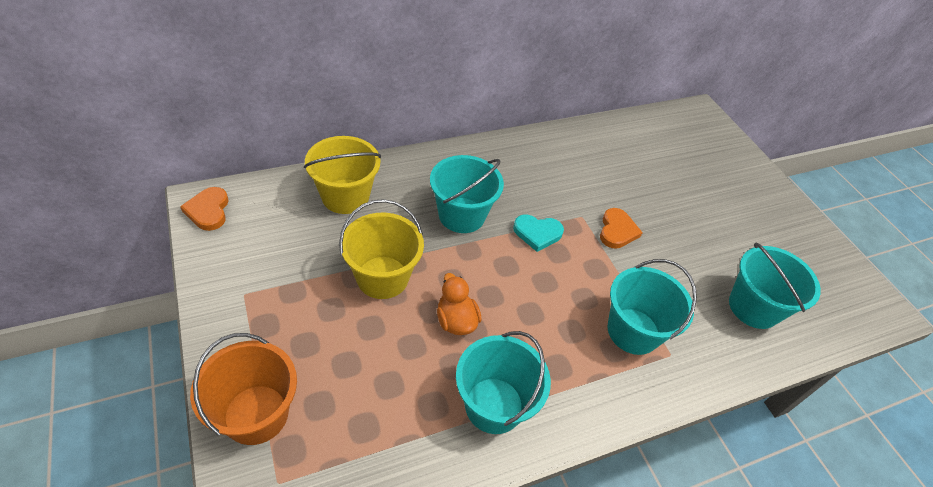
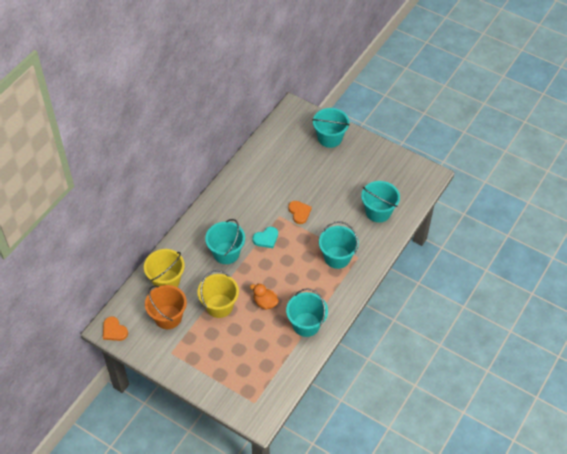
camera: 30 degrees left, 5 degrees up
orange bucket [190,333,297,445] -> orange bucket moved to [145,285,187,329]
none -> turquoise bucket [312,108,350,148]

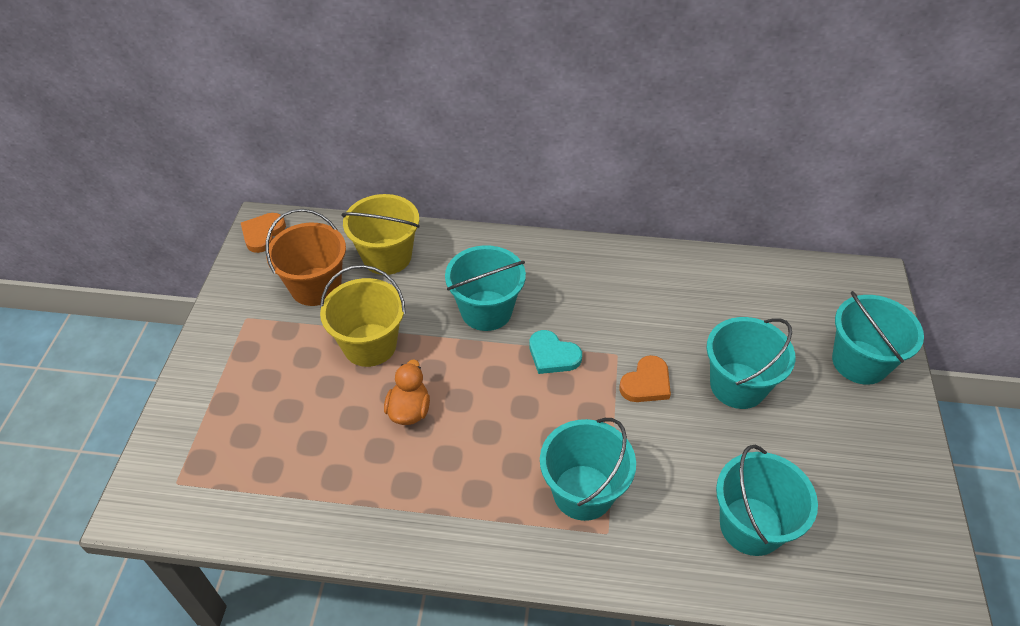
camera: 65 degrees right, 5 degrees down
turquoise bucket [286,288,328,337] -> turquoise bucket moved to [707,317,796,409]

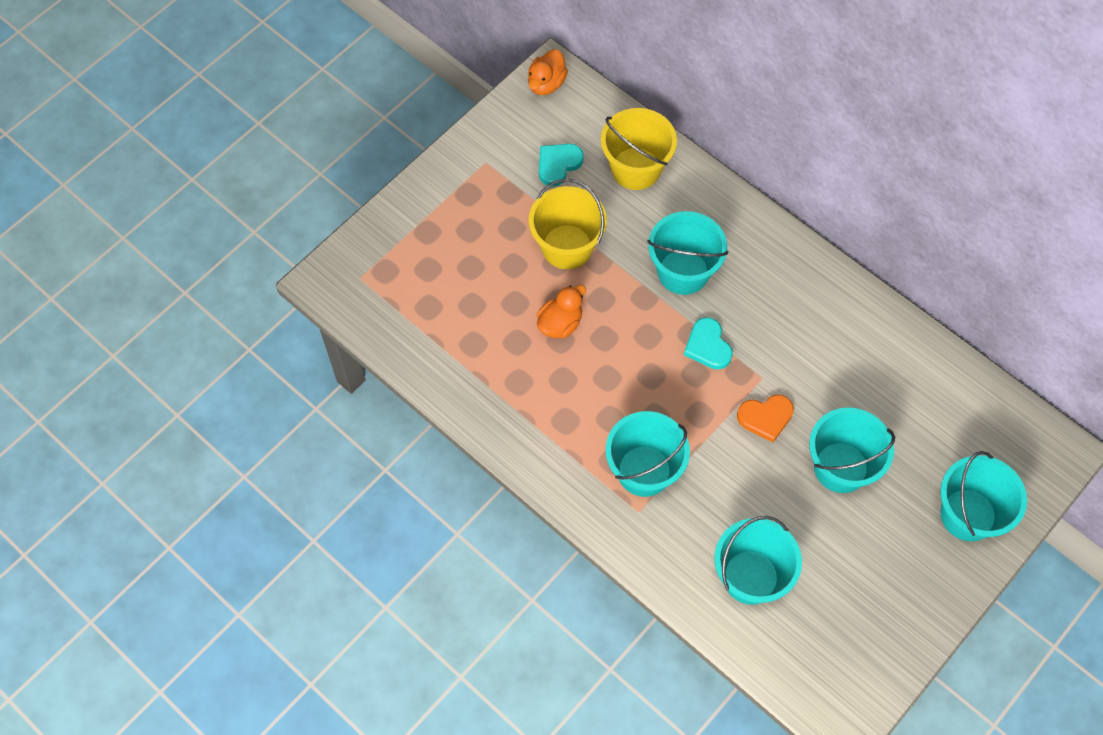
camera: 35 degrees right, 15 degrees up
orange heart [241,213,286,253] -> orange duck [528,49,568,95]
orange bucket [266,209,346,306] -> turquoise heart [539,144,584,187]

